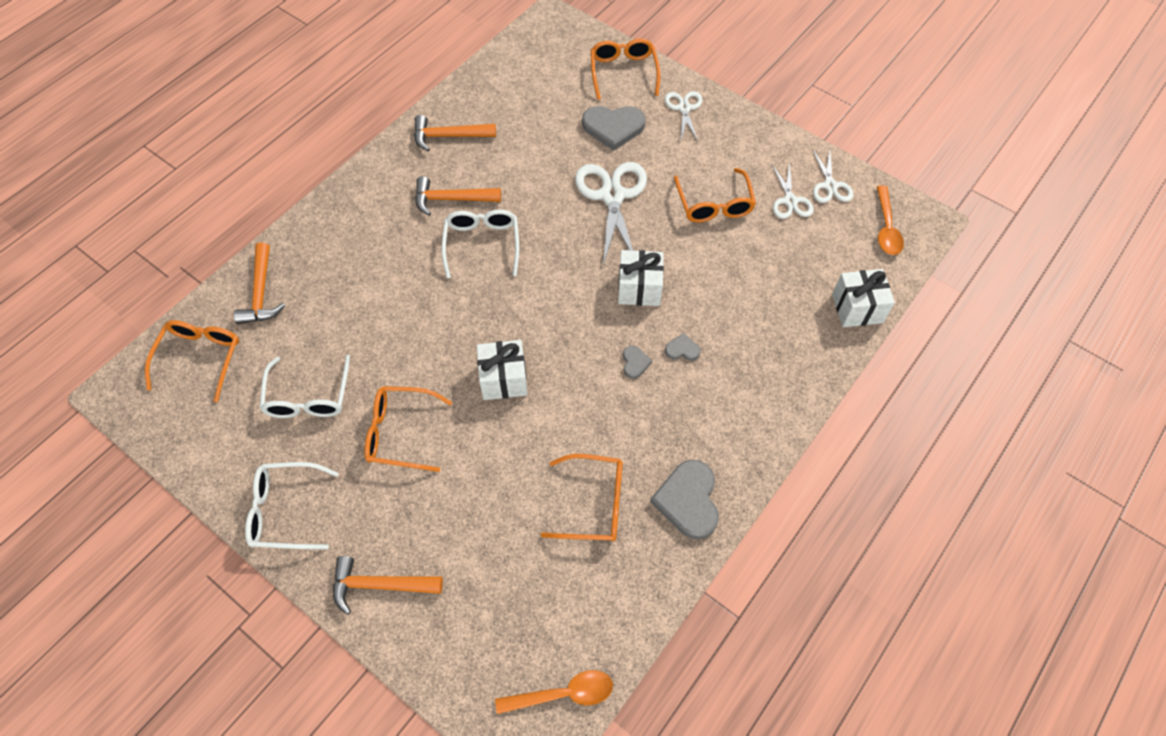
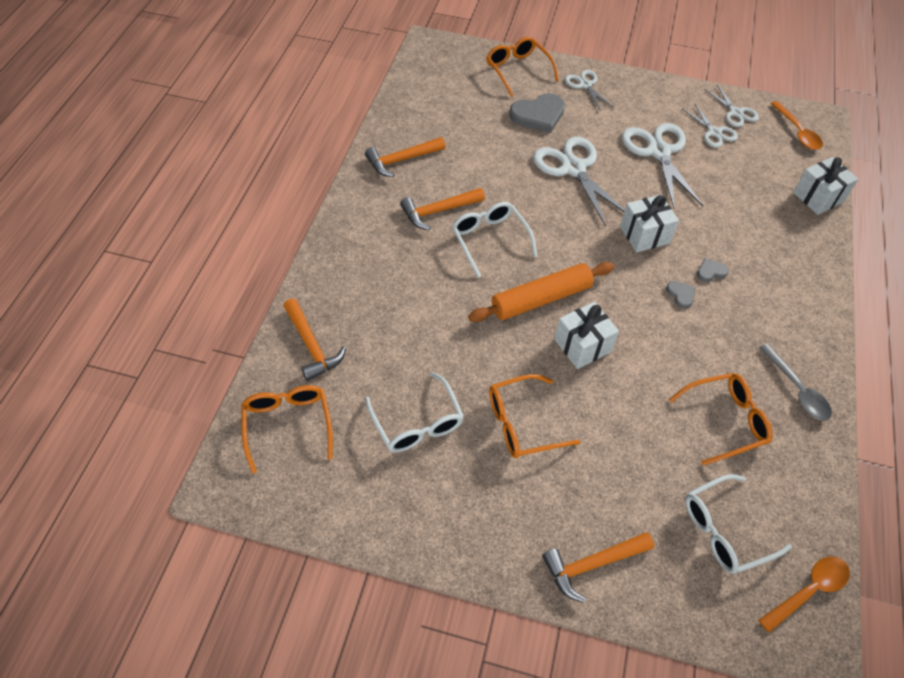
camera: 25 degrees left, 5 degrees down
white glasses [245,462,339,549] -> white glasses moved to [685,474,792,574]
grey heart [650,460,719,540] -> grey spoon [759,344,832,421]
orange glasses [674,168,756,223] -> white scissors [622,123,703,208]
none -> orange rolling pin [468,262,614,322]

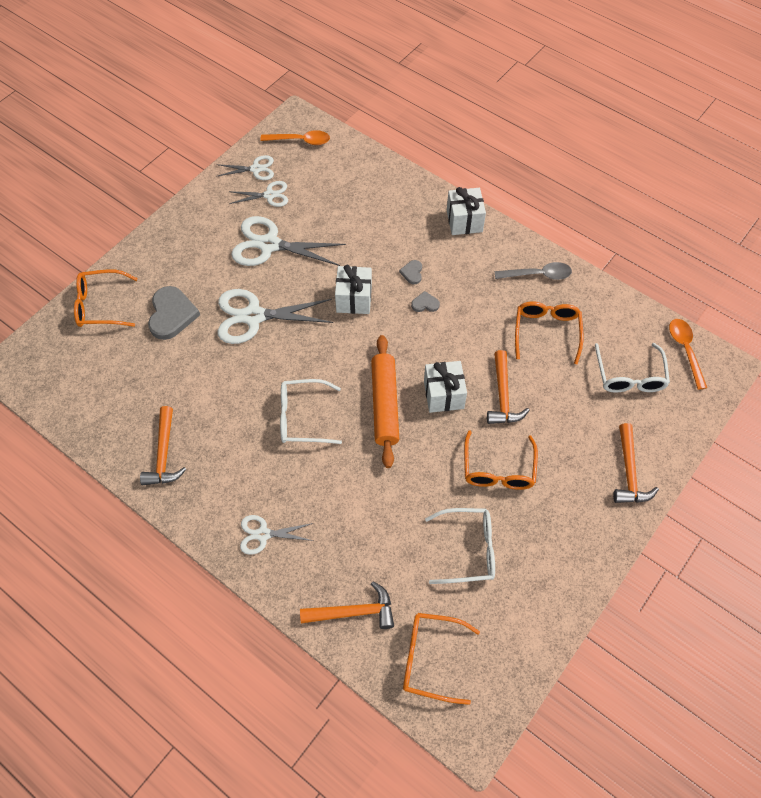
camera: 65 degrees left, 5 degrees up
orange hammer [400,188,485,230] -> orange hammer moved to [487,350,530,424]
white scissors [565,70,614,111] -> white scissors moved to [240,515,313,555]
white gift [793,157,858,215] -> white gift moved to [447,187,486,235]

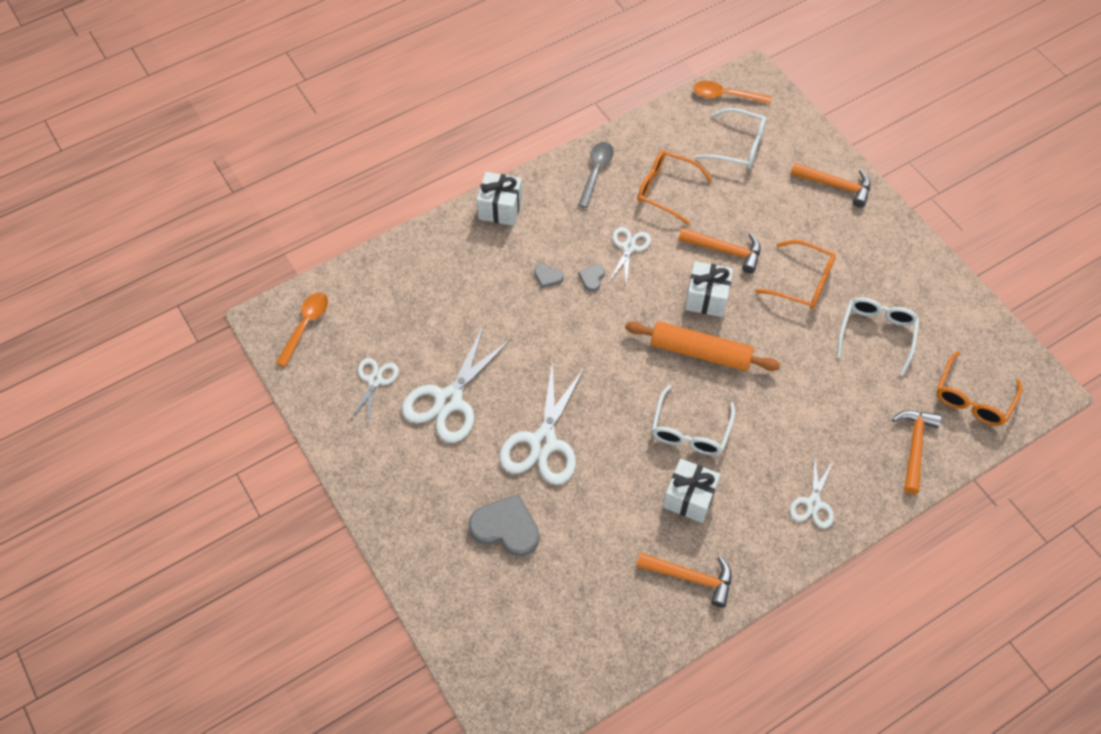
camera: 70 degrees left, 0 degrees up
orange glasses [74,269,138,327] -> none
white scissors [216,155,274,180] -> white scissors moved to [609,227,651,284]
white gift [335,265,372,314] -> white gift moved to [663,459,721,523]

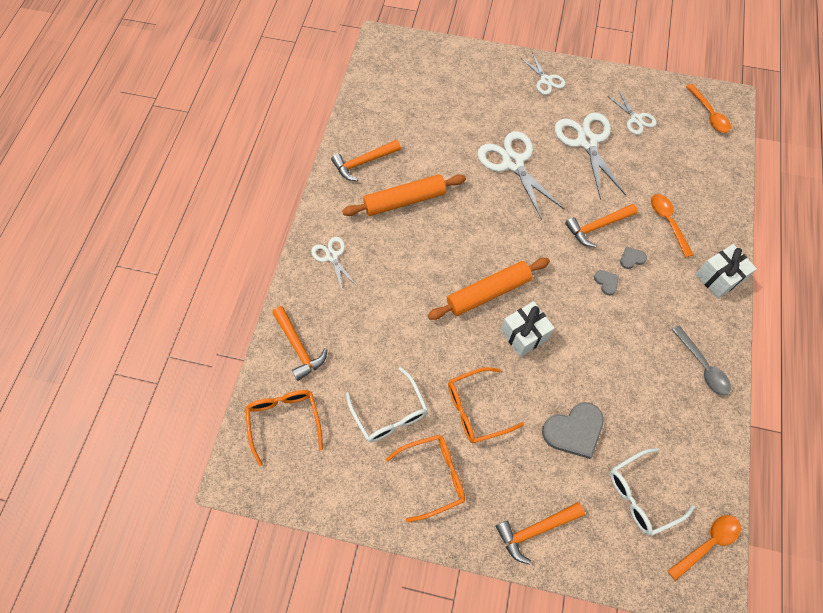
camera: 135 degrees right, 5 degrees up
grey heart [469,494,540,557] -> grey heart moved to [542,402,604,459]
white scissors [609,227,651,284] -> white scissors moved to [521,53,566,95]
orange glasses [637,150,713,225] -> orange glasses moved to [386,434,465,522]
white glasses [651,385,735,455] -> none
white gift [663,459,721,523] -> orange rolling pin [342,174,466,216]
orange hammer [679,228,761,273] -> orange hammer moved to [565,204,638,247]
none -> orange spoon [651,194,693,258]

